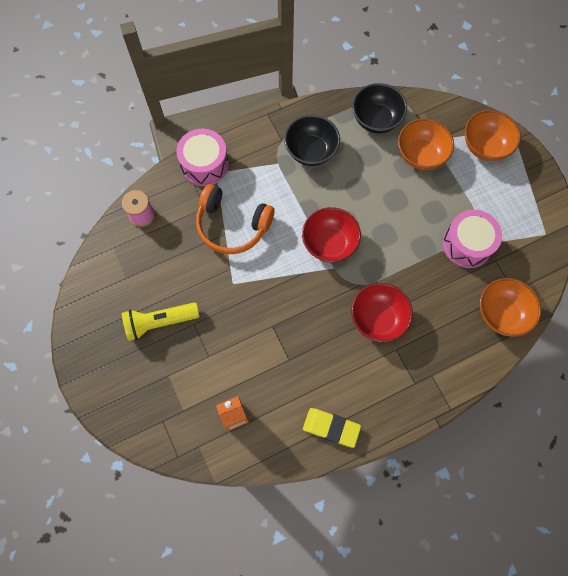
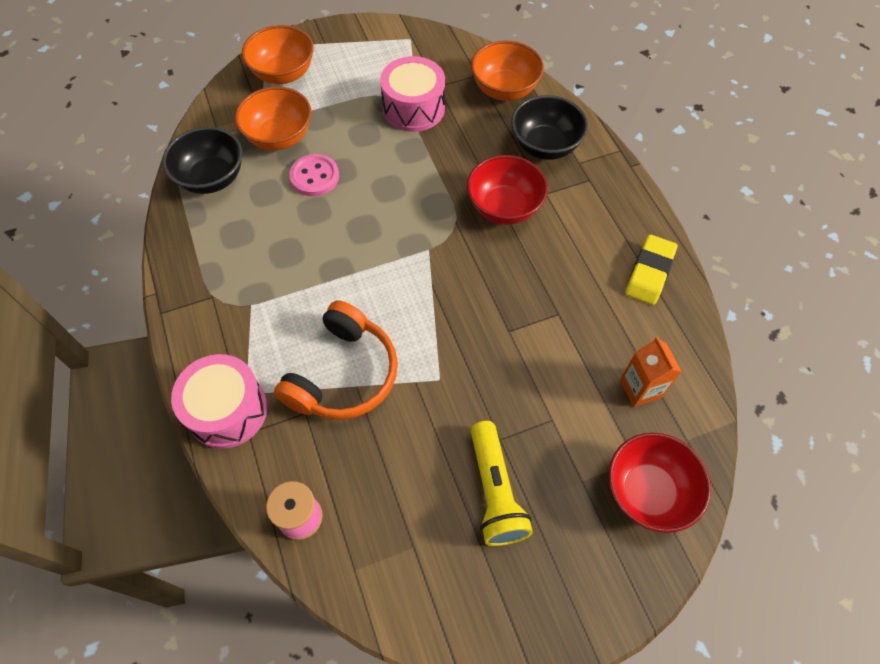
camera: 85 degrees left, 10 degrees down
black bowl [284,115,340,166] -> black bowl moved to [511,95,588,160]
red bowl [302,207,361,262] -> red bowl moved to [609,433,711,533]
none -> pink button [289,154,339,196]

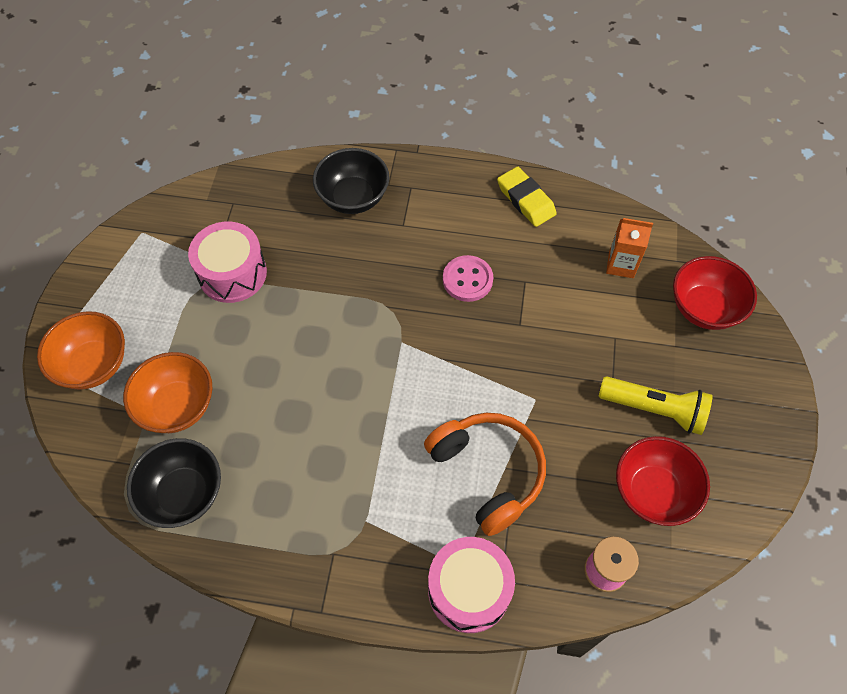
camera: 60 degrees left, 0 degrees up
pink button [289,154,339,196] -> pink button moved to [443,255,493,302]
red bowl [467,155,548,225] -> red bowl moved to [616,436,710,526]
orange bowl [471,40,544,101] -> none

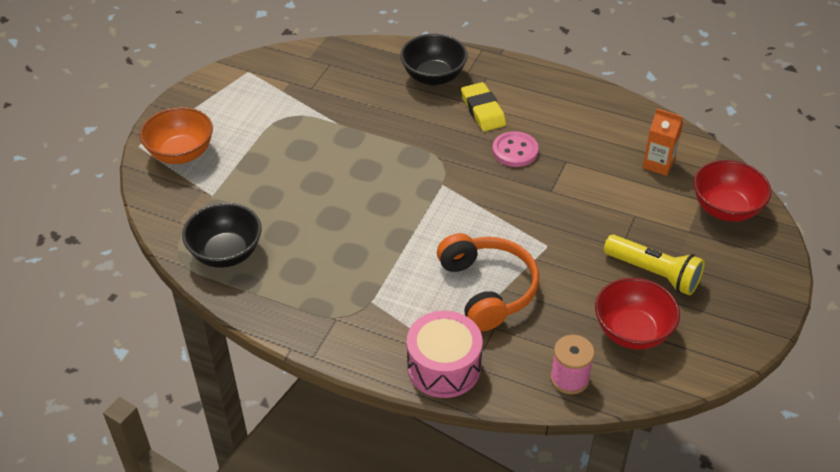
camera: 15 degrees right, 15 degrees down
orange bowl [123,352,212,433] -> none
pink drum [188,221,267,303] -> none
yellow eraser [497,166,557,227] -> yellow eraser moved to [461,82,506,132]

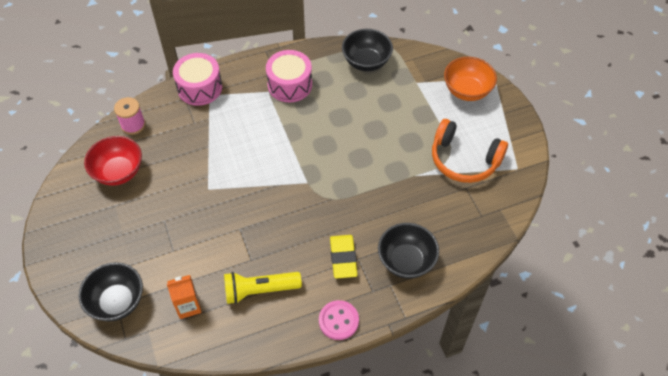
camera: 135 degrees right, 10 degrees up
orange headphones [437,233,539,331] -> orange headphones moved to [432,119,508,183]
yellow eraser [461,82,506,132] -> yellow eraser turned 60 degrees clockwise [330,235,358,278]
pink button [492,131,538,167] -> pink button moved to [319,300,359,340]
yellow flashlight [604,235,705,295] -> yellow flashlight moved to [224,272,302,304]
red bowl [694,160,771,222] -> black bowl [79,262,143,321]
none -> pink drum [266,50,312,102]

